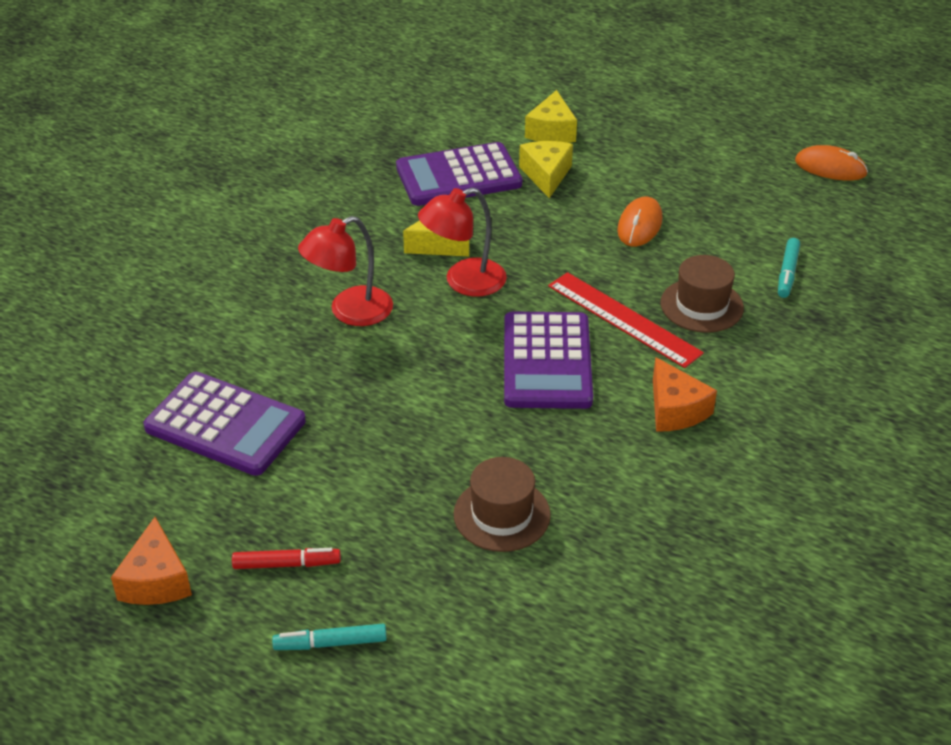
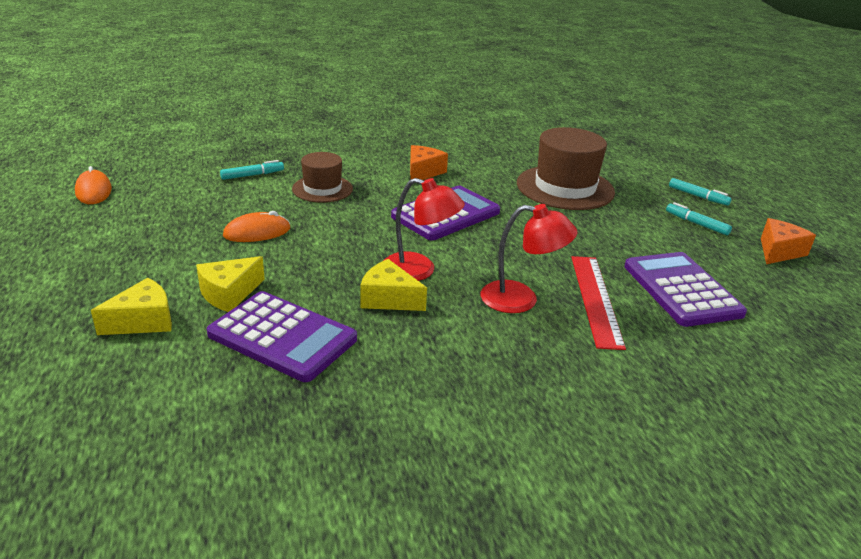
camera: 135 degrees left, 10 degrees down
red marker [232,548,341,569] -> turquoise marker [666,202,732,235]
brown hat [454,457,551,552] -> brown hat [517,127,615,210], size x1.69
red ruler [548,272,704,368] -> red ruler moved to [571,256,626,350]

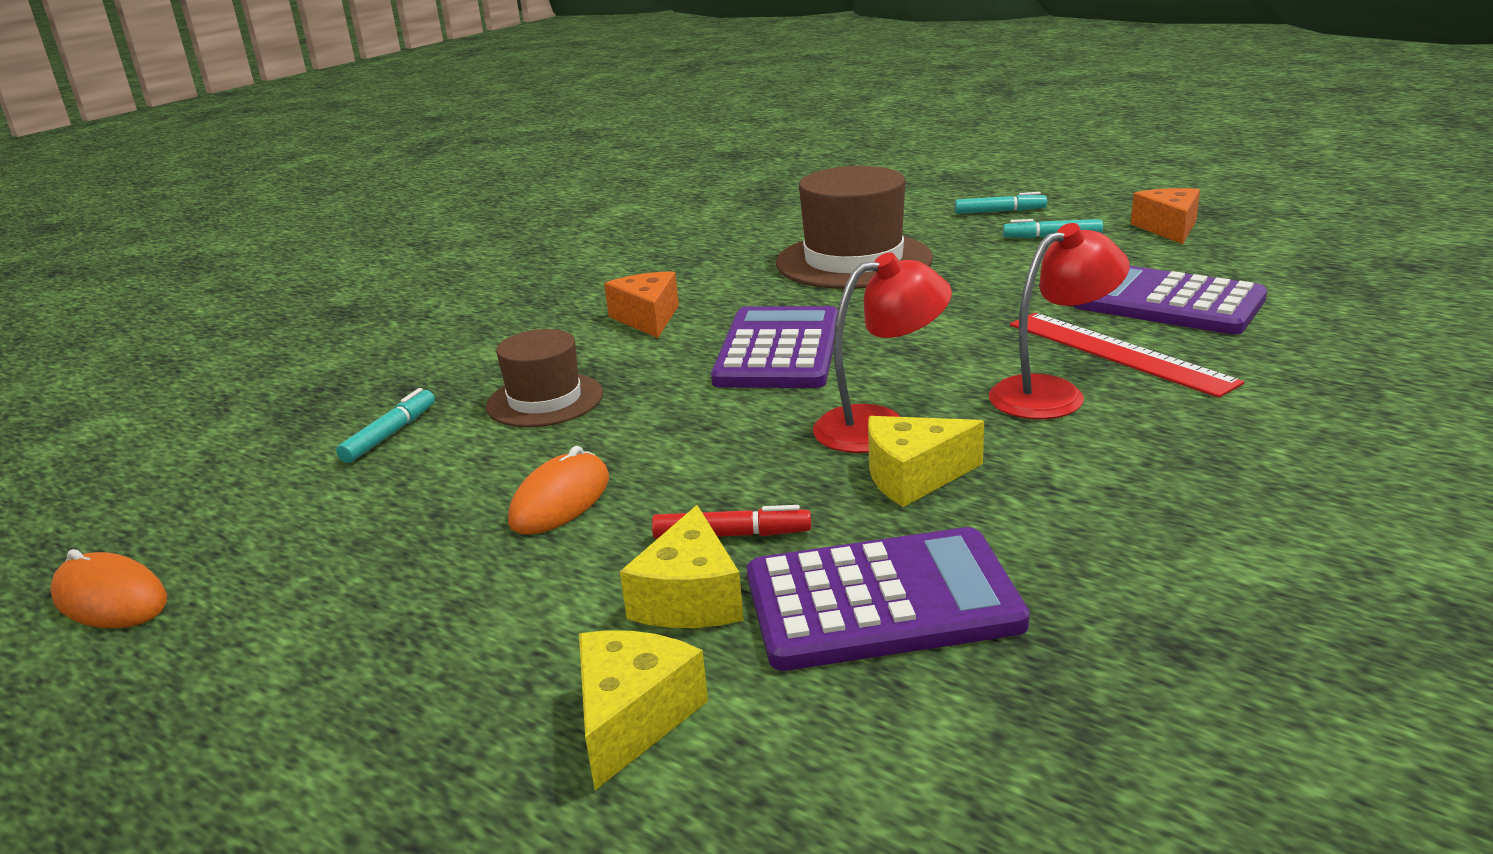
camera: 35 degrees left, 5 degrees down
none -> red marker [652,505,811,539]

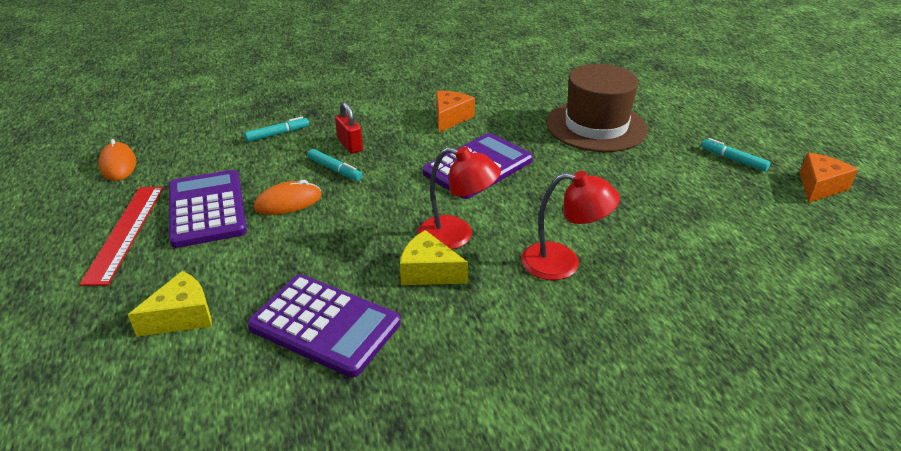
camera: 35 degrees right, 10 degrees up
brown hat [486,329,603,427] -> red padlock [335,102,363,154]
yellow cheese [620,505,744,628] -> none
red marker [652,505,811,539] -> none
turquoise marker [955,192,1047,214] -> turquoise marker moved to [308,149,362,181]
red ruler [1010,313,1244,398] -> red ruler moved to [79,187,164,286]
purple calculator [1073,266,1267,335] -> purple calculator moved to [169,170,247,248]

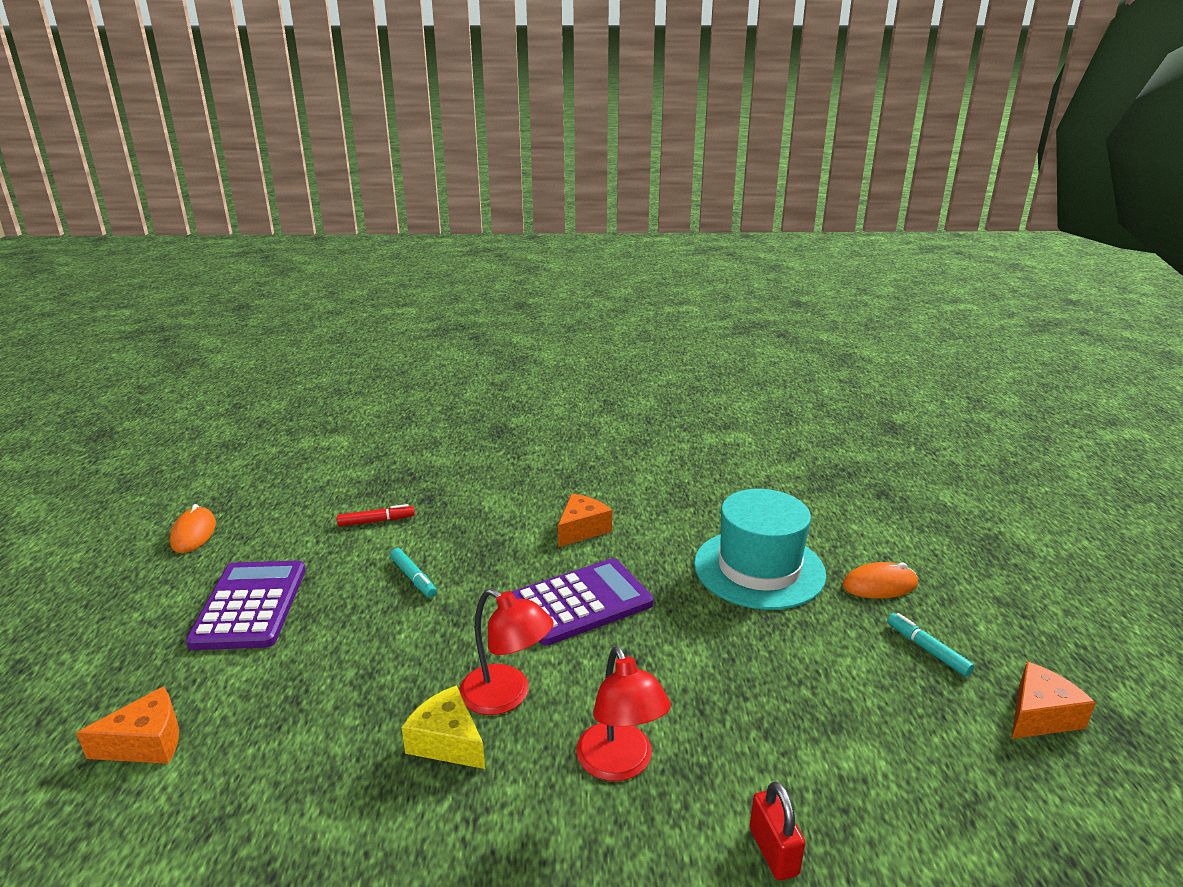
camera: 15 degrees right, 10 degrees down
red ruler [79,187,164,286] -> none
yellow cheese [128,271,212,337] -> orange cheese [76,686,179,764]
turquoise marker [244,116,309,142] -> red marker [337,504,415,526]
purple calculator [247,274,401,378] -> none
orange mouse [254,180,322,215] -> orange mouse moved to [842,562,918,599]
red padlock [335,102,363,154] -> red padlock moved to [750,781,805,880]
red lamp [521,171,620,280] -> red lamp turned 45 degrees clockwise [576,646,671,781]
brown hat [547,64,648,152] -> turquoise hat [694,489,826,610]

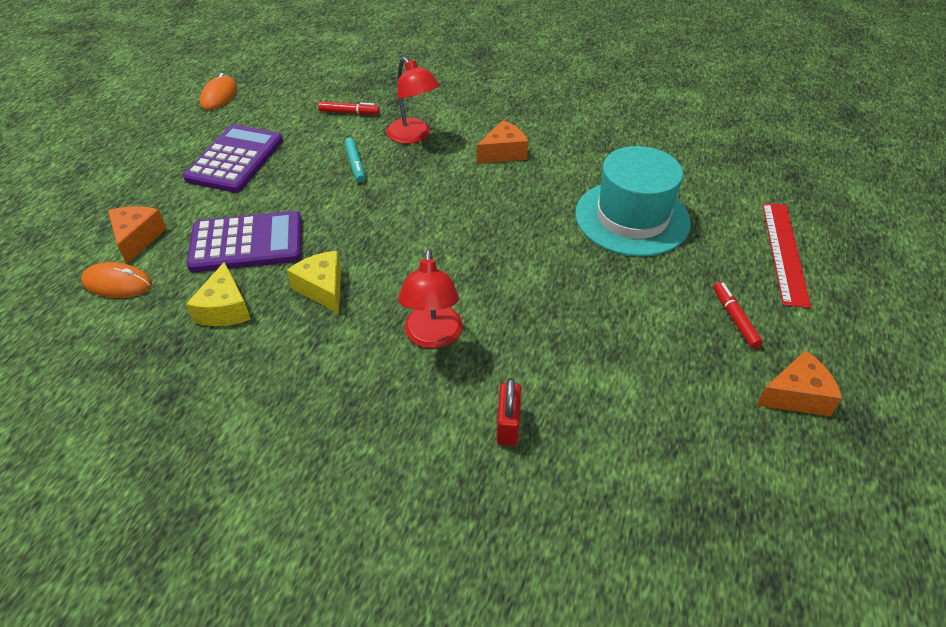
camera: 20 degrees right, 20 degrees up
orange cheese [76,686,179,764] -> orange cheese turned 90 degrees counterclockwise [108,206,167,264]
red lamp [459,588,554,715] -> red lamp moved to [386,57,440,144]
purple calculator [512,558,653,646] -> purple calculator moved to [187,211,302,272]
orange mouse [842,562,918,599] -> orange mouse moved to [81,262,152,298]
turquoise marker [887,613,974,677] -> red marker [713,282,763,348]
none -> yellow cheese [186,262,251,326]
none -> red ruler [762,203,811,308]

